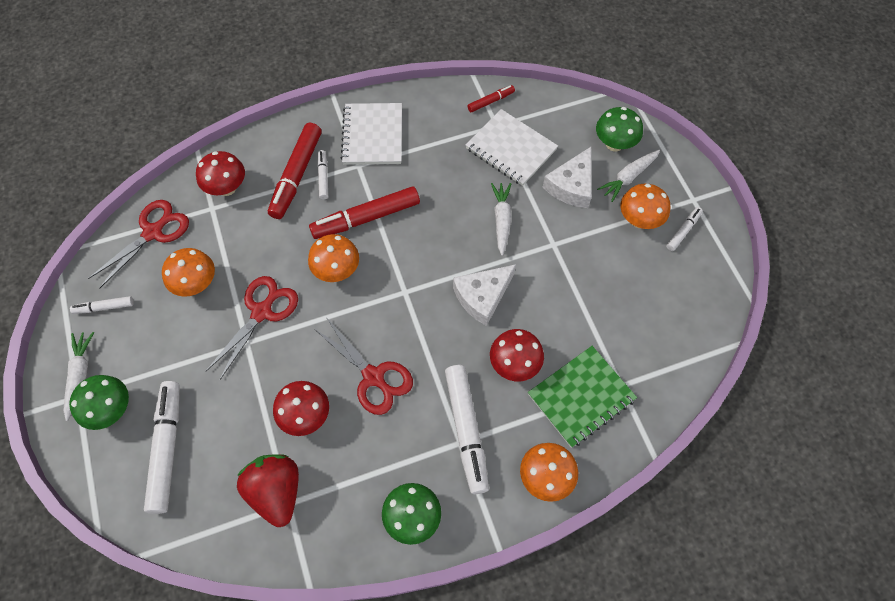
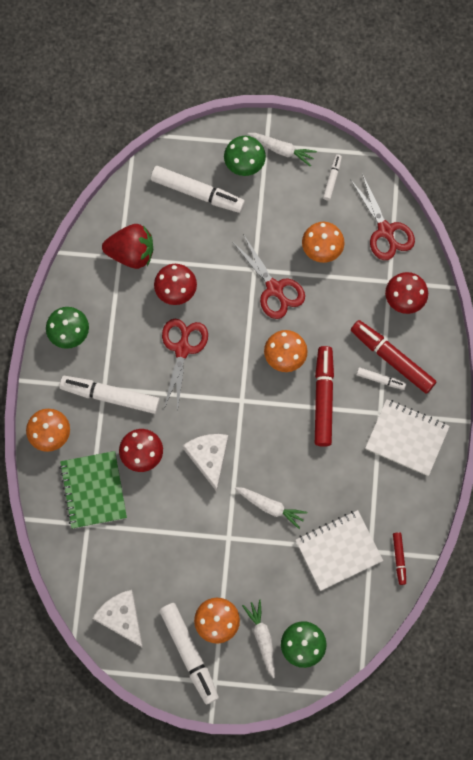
camera: 115 degrees right, 10 degrees up
red scissors [316,319,413,415] -> red scissors turned 120 degrees clockwise [162,319,208,412]
white cheese [542,147,592,208] -> white cheese moved to [93,590,143,648]
white marker [666,207,703,251] -> white marker [159,603,219,704], size x1.99

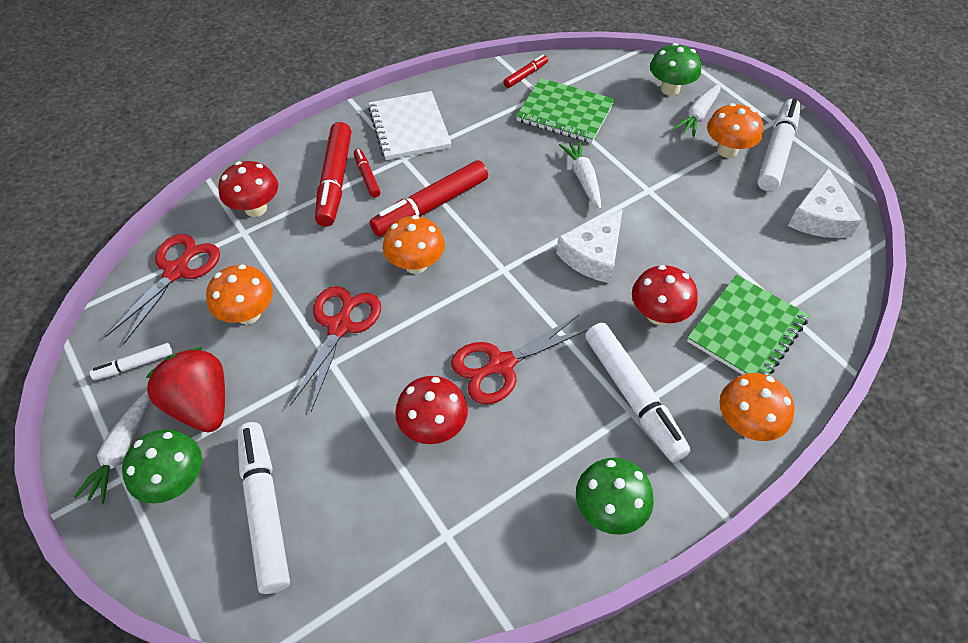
camera: 130 degrees left, 20 degrees down
red strawberry [102,224,153,269] -> red strawberry moved to [146,347,225,432]
white carrot [247,133,317,166] -> white carrot turned 150 degrees counterclockwise [74,391,150,504]
white notebook [296,510,383,591] -> green notebook [516,78,615,143]
white marker [356,367,406,390] -> red marker [354,149,380,198]

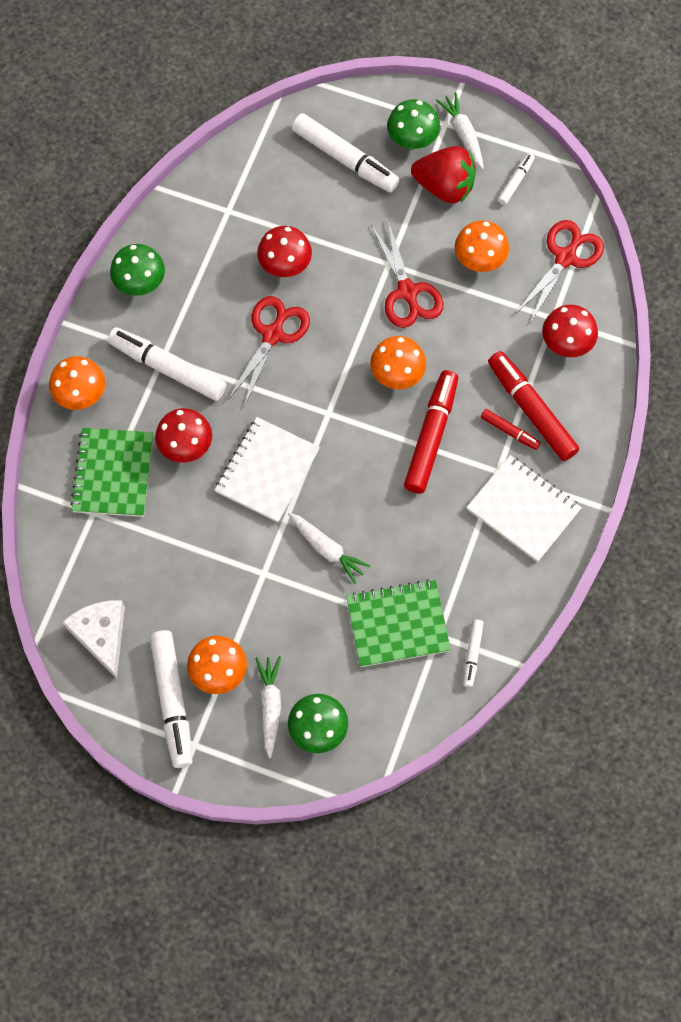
camera: 145 degrees right, 15 degrees up
red scissors [105,234,220,345] -> red scissors turned 135 degrees counterclockwise [515,220,604,323]
red marker [503,55,548,88] -> white marker [463,619,484,687]
white cheese [556,209,623,283] -> white notebook [215,417,320,522]

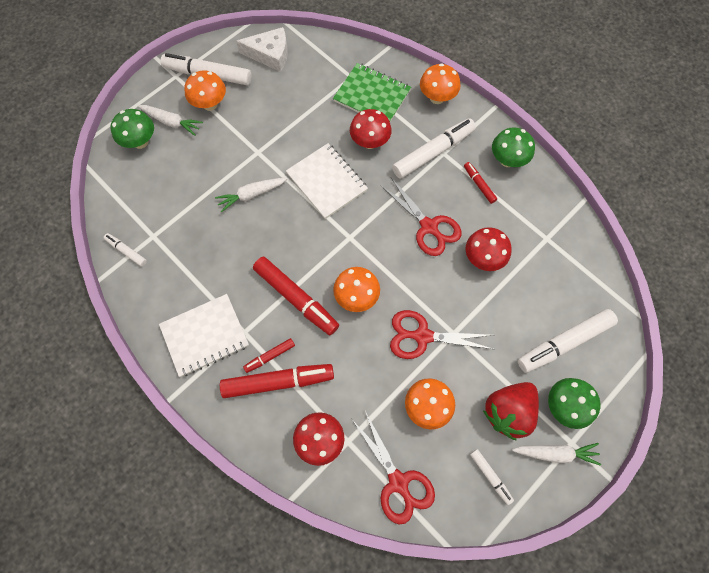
camera: 115 degrees right, 0 degrees up
green notebook [346,579,451,667] -> none
none -> red marker [464,162,497,204]

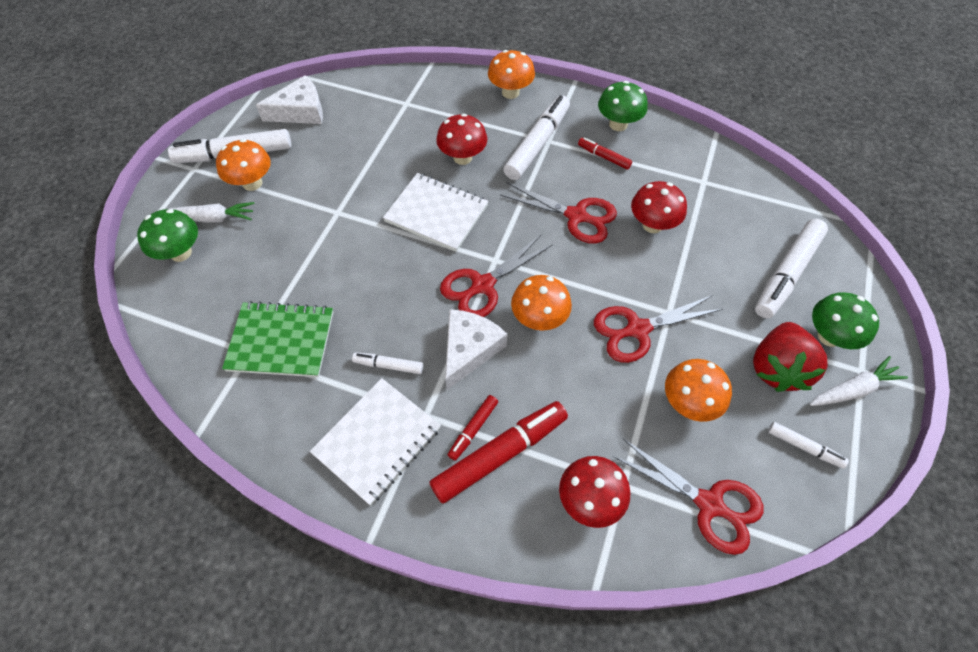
camera: 25 degrees left, 10 degrees down
white marker [104,233,147,267] -> white marker moved to [352,352,423,374]
white carrot [215,178,287,212] -> none
red marker [253,257,339,335] -> white cheese [445,309,507,390]
green notebook [333,63,411,122] -> green notebook moved to [222,301,333,377]
none -> red scissors [440,235,553,317]

